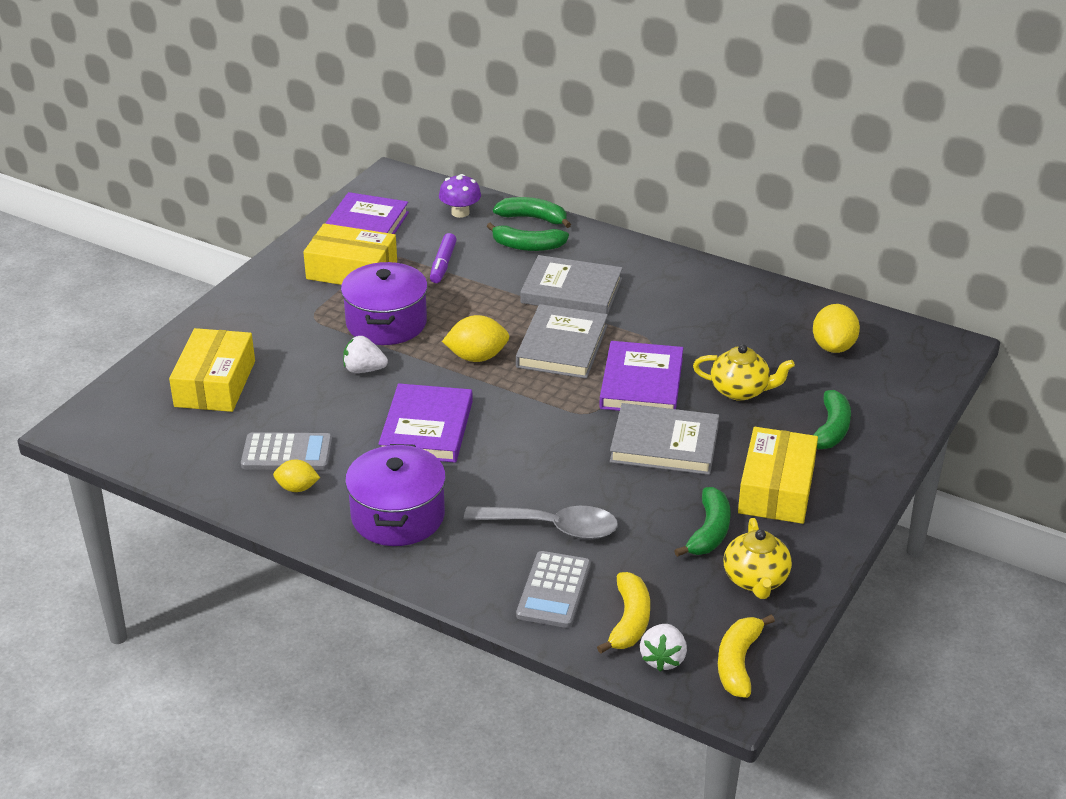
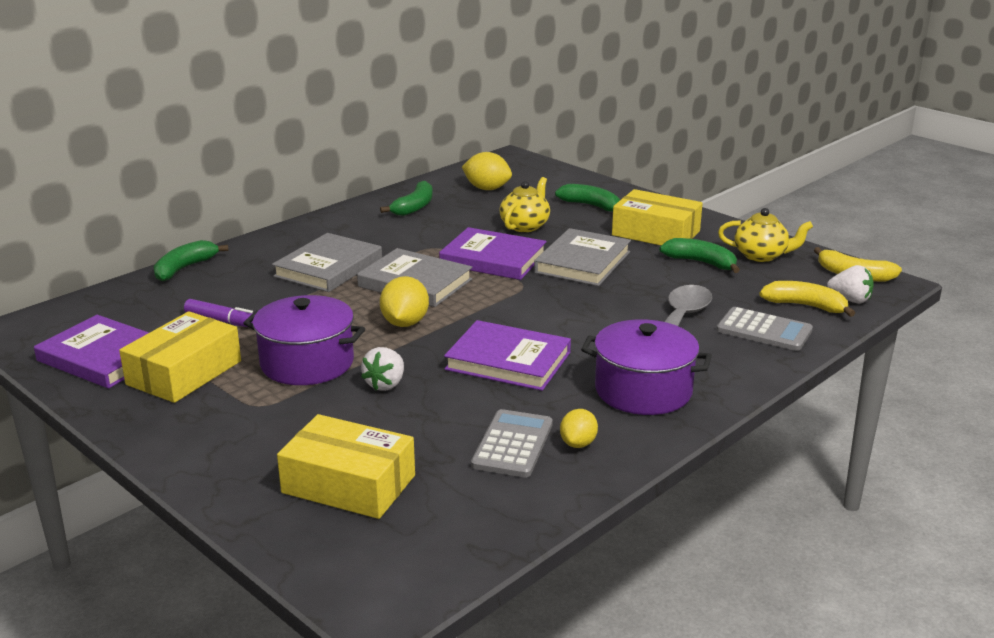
camera: 75 degrees left, 10 degrees down
purple mushroom [439,174,481,218] -> none
green banana [487,223,569,251] -> green banana moved to [380,181,433,216]

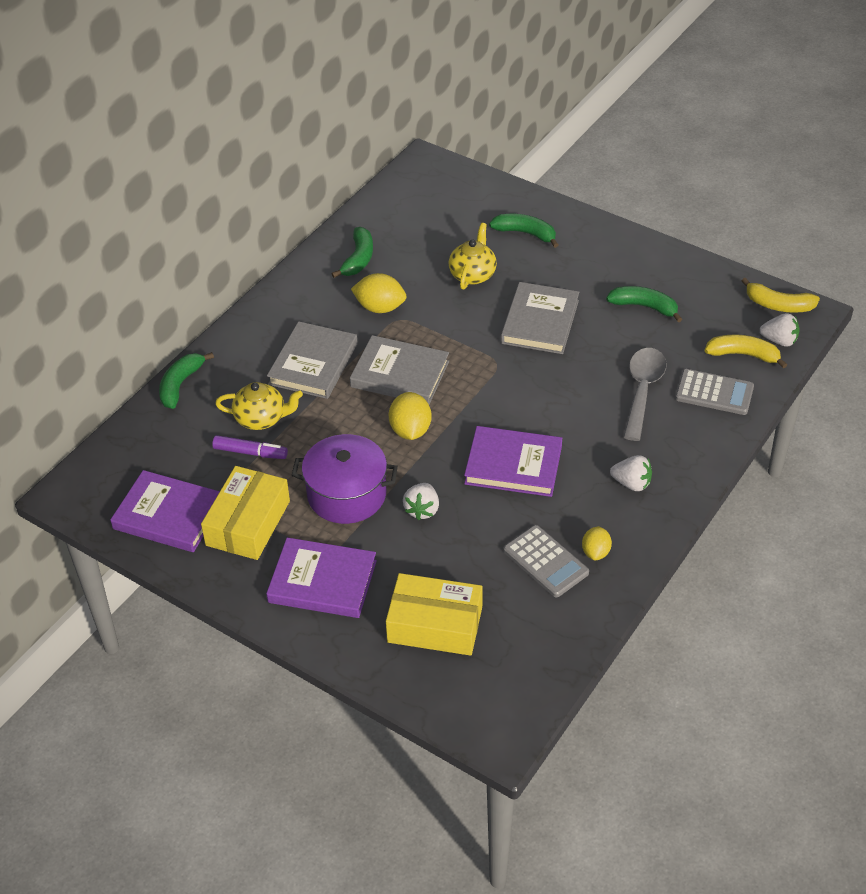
camera: 10 degrees left, 20 degrees up
purple book [439,227,547,280] -> purple book moved to [266,538,377,618]
yellow lemon [462,152,512,190] -> yellow lemon moved to [351,273,407,313]
grey calculator [471,409,553,478] -> grey calculator turned 135 degrees clockwise [503,525,589,597]
purple pot [581,319,712,415] -> white strawberry [610,455,652,491]
yellow box [612,189,703,246] -> none
yellow teapot [718,208,813,262] -> yellow teapot moved to [215,382,303,430]

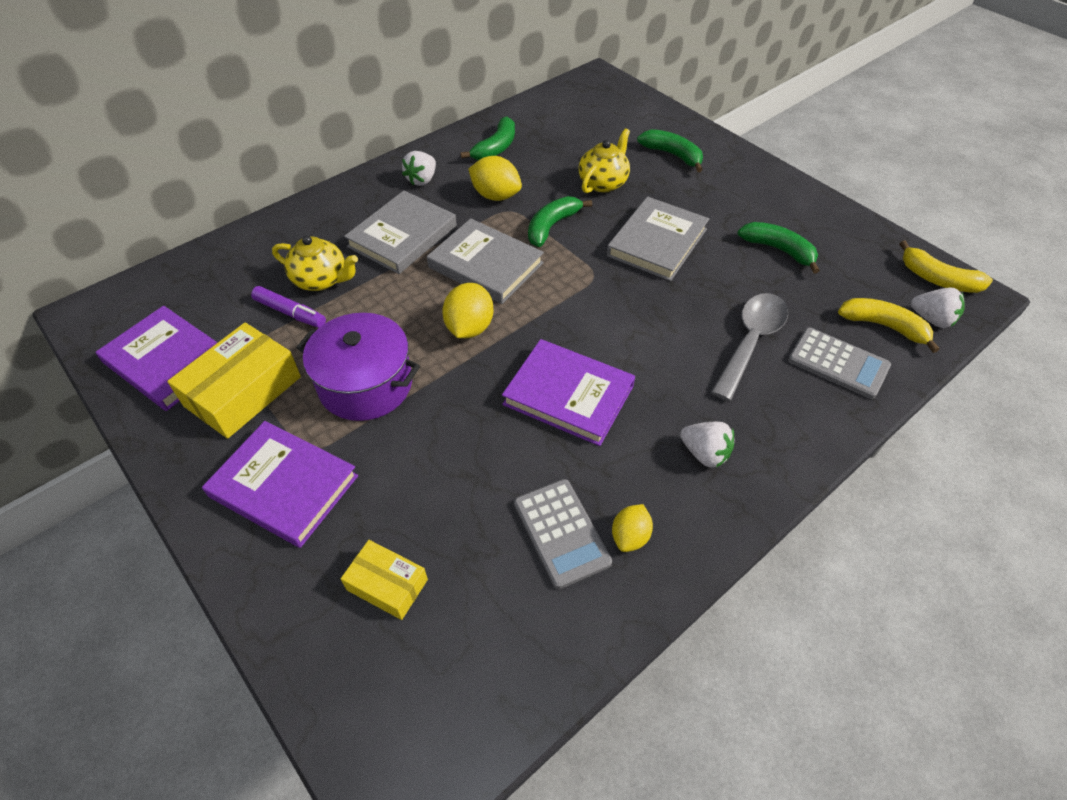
camera: 15 degrees right, 5 degrees up
green banana [159,352,214,409] -> green banana moved to [528,196,592,247]
yellow box [386,573,483,656] -> yellow box [341,540,428,620], size x0.58
white strawberry [403,483,439,520] -> white strawberry moved to [402,151,436,186]

